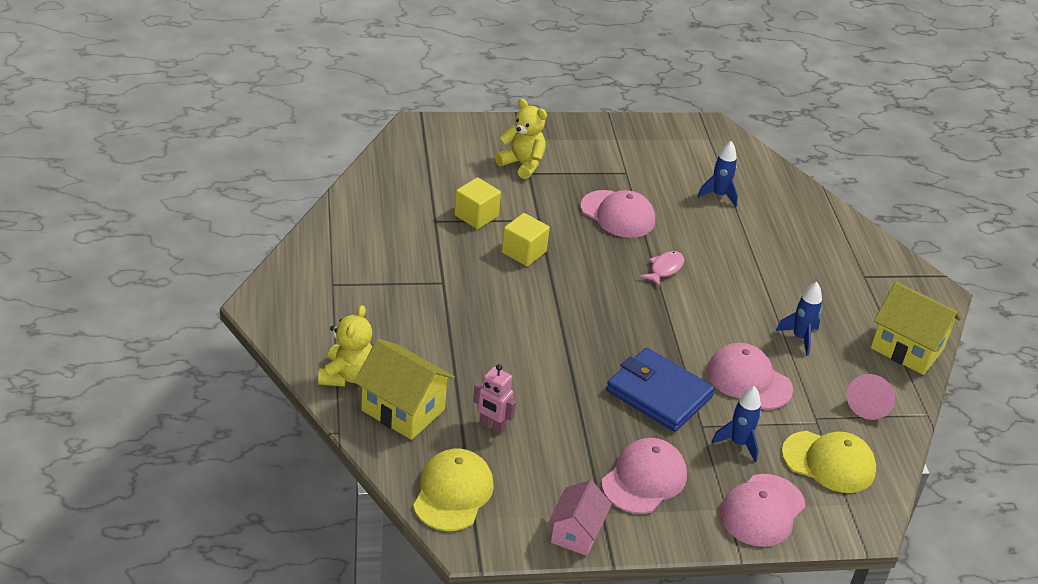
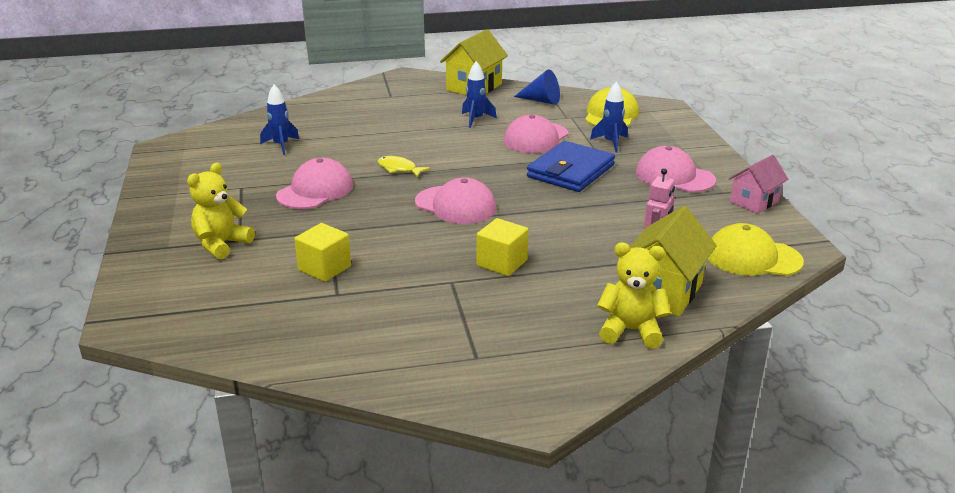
camera: 90 degrees left, 10 degrees down
yellow cube [502,213,550,266] -> yellow cube moved to [476,218,529,276]
pink house [548,480,612,556] -> pink house turned 60 degrees counterclockwise [728,155,788,214]
pink fish [640,251,684,287] -> yellow fish [378,156,430,177]
pink cap [720,474,805,547] -> pink cap moved to [415,178,496,224]
pink cone [847,374,895,420] -> blue cone [514,69,560,105]

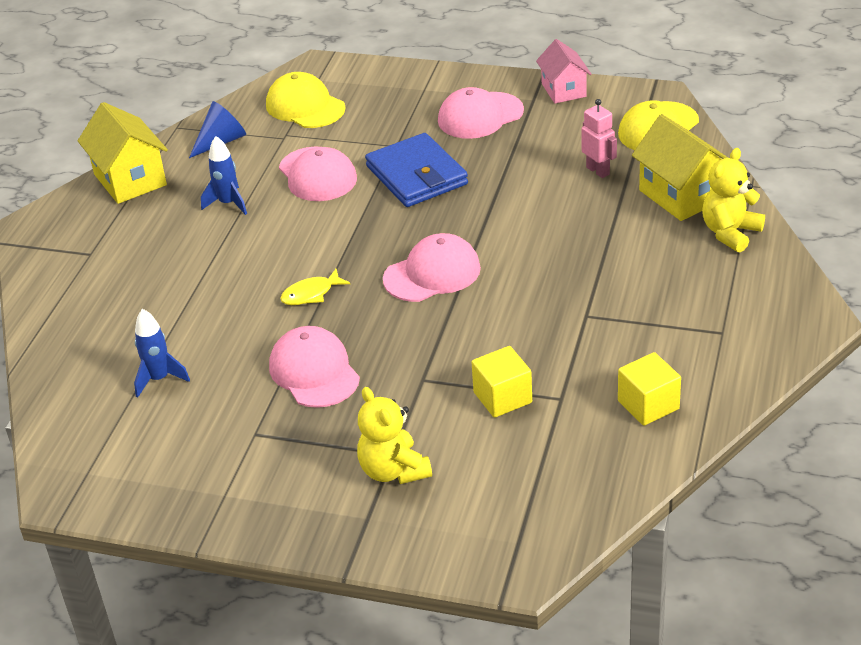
camera: 60 degrees left, 10 degrees up
yellow cube [476,218,529,276] -> yellow cube moved to [618,352,681,426]
blue rocket [590,82,628,152] -> none

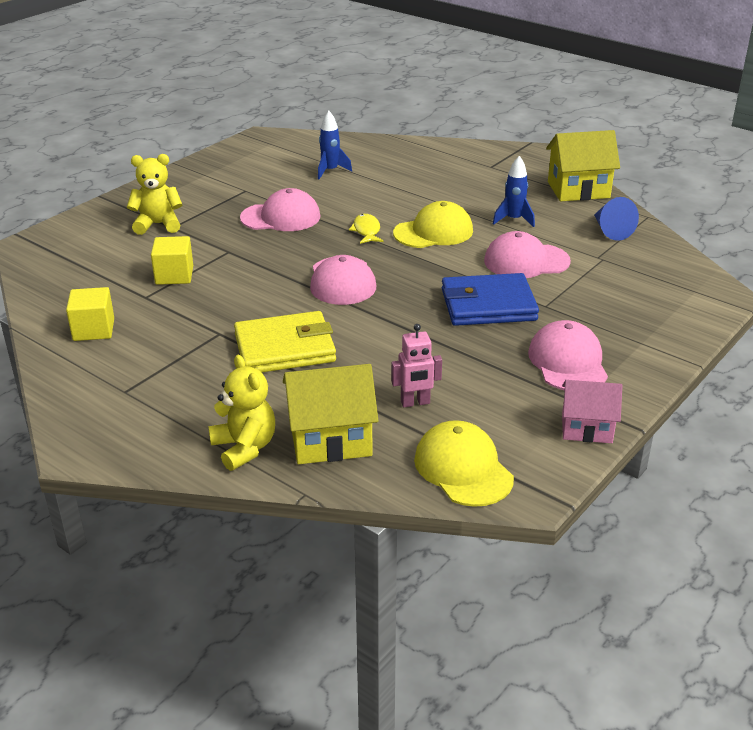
camera: 110 degrees right, 5 degrees down
yellow cap [266,72,346,128] -> yellow cap moved to [393,201,473,248]
none -> yellow wallet [234,311,336,373]

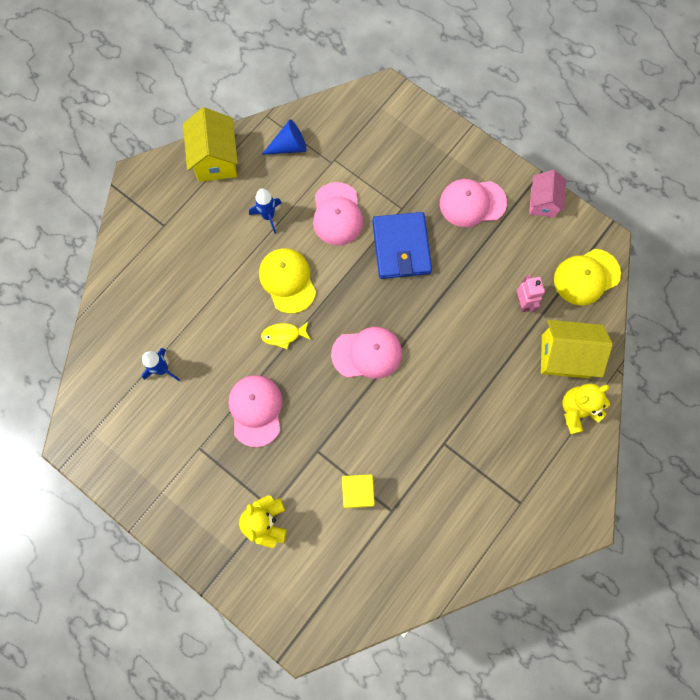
camera: 90 degrees left, 40 degrees up
yellow cube [66,287,114,341] -> none
yellow wallet [234,311,336,373] -> none
yellow house [283,364,379,464] -> yellow house turned 75 degrees counterclockwise [541,320,613,378]

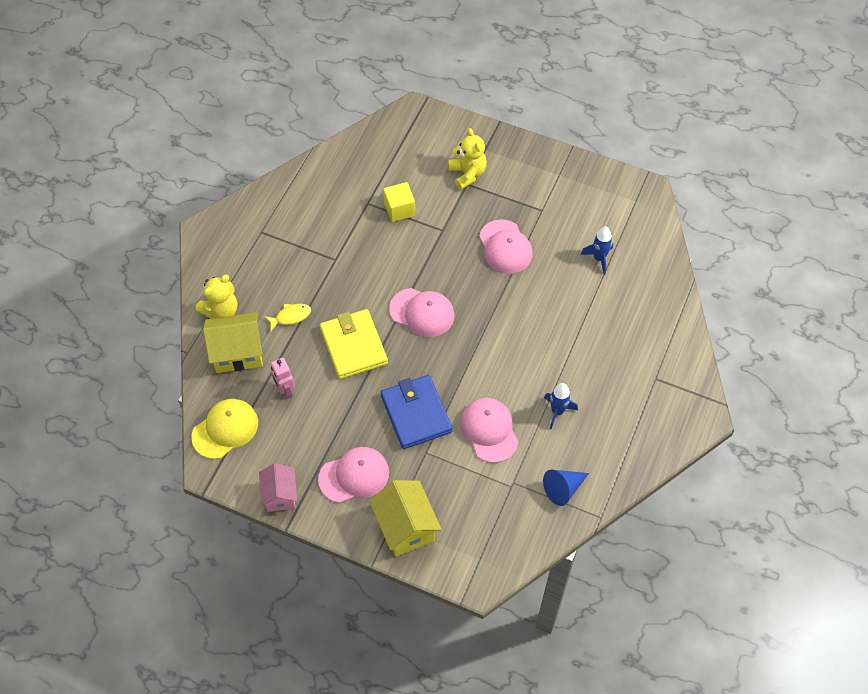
camera: 165 degrees right, 15 degrees down
yellow house [183,107,238,182] -> yellow house moved to [369,480,441,556]
yellow cap [259,248,316,313] -> none
yellow fish [261,321,311,349] -> yellow fish moved to [264,304,311,332]
pink cap [331,327,402,379] -> pink cap turned 135 degrees counterclockwise [389,288,454,337]
none -> yellow wallet [320,309,388,379]

